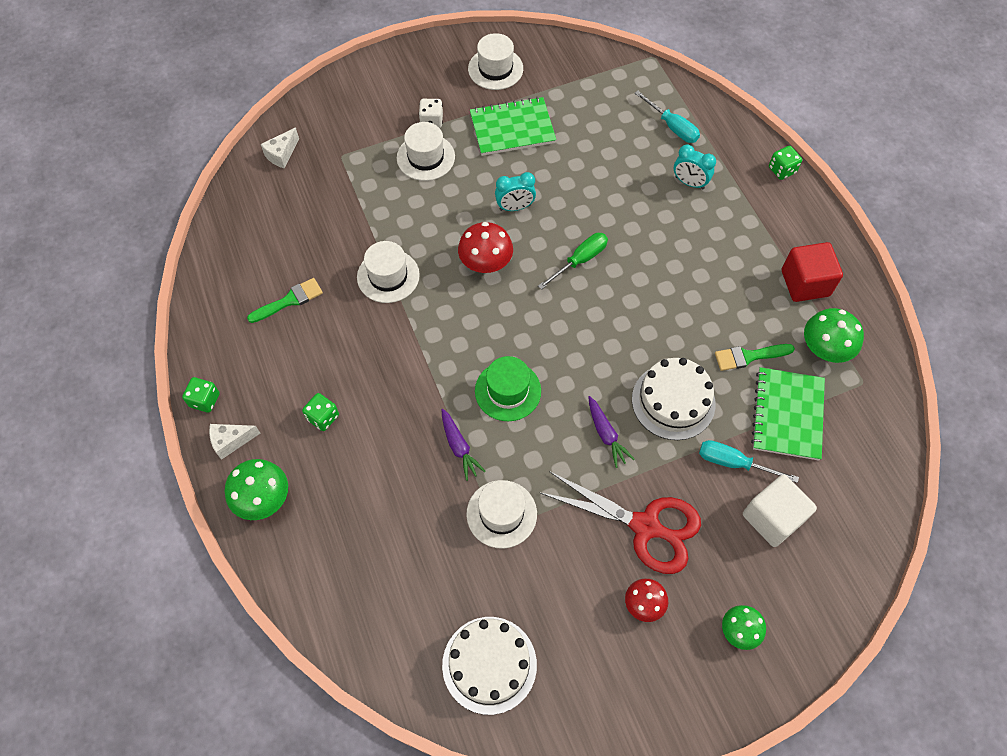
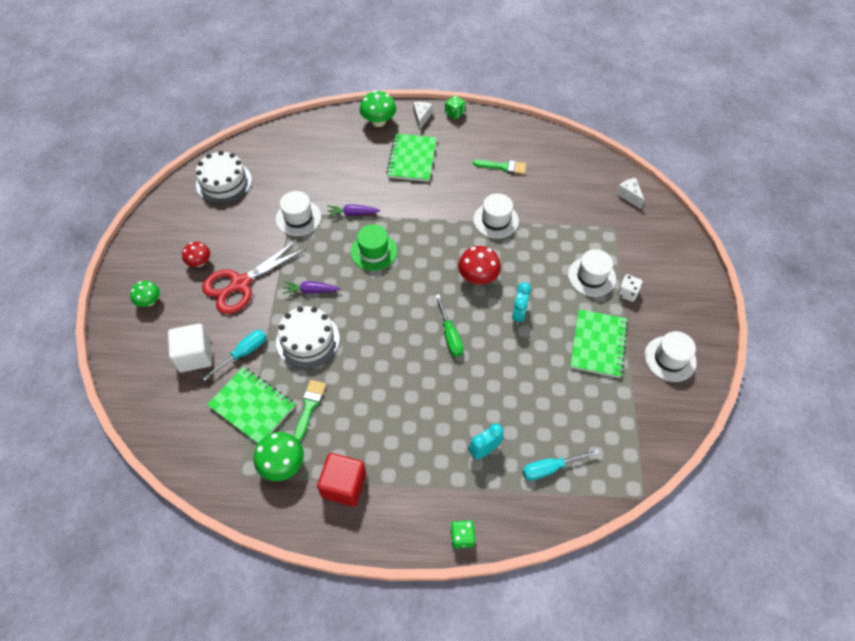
camera: 115 degrees right, 5 degrees down
green brush [247,278,323,323] -> green brush turned 75 degrees counterclockwise [473,160,526,174]
green dice [302,393,339,431] -> green notebook [386,134,436,182]

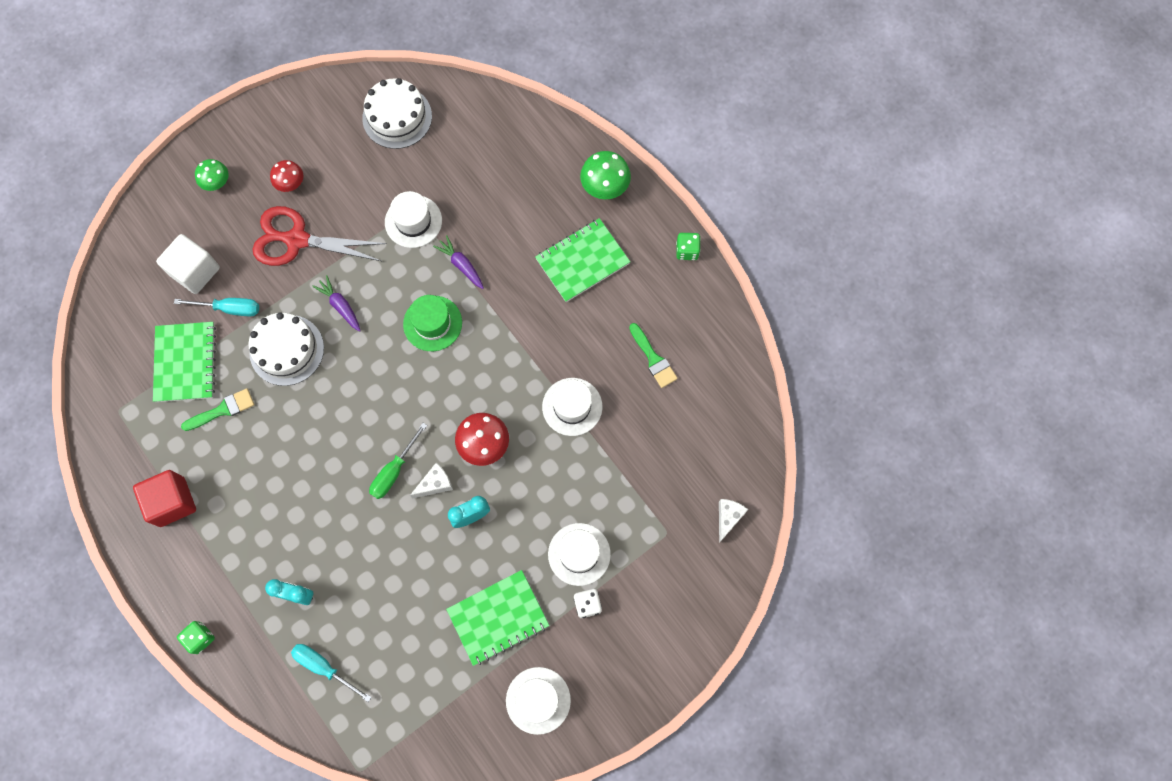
camera: 50 degrees right, 15 degrees up
green mushroom [254,432,304,481] -> none
white cheese [413,102,432,131] -> white cheese moved to [410,463,453,498]

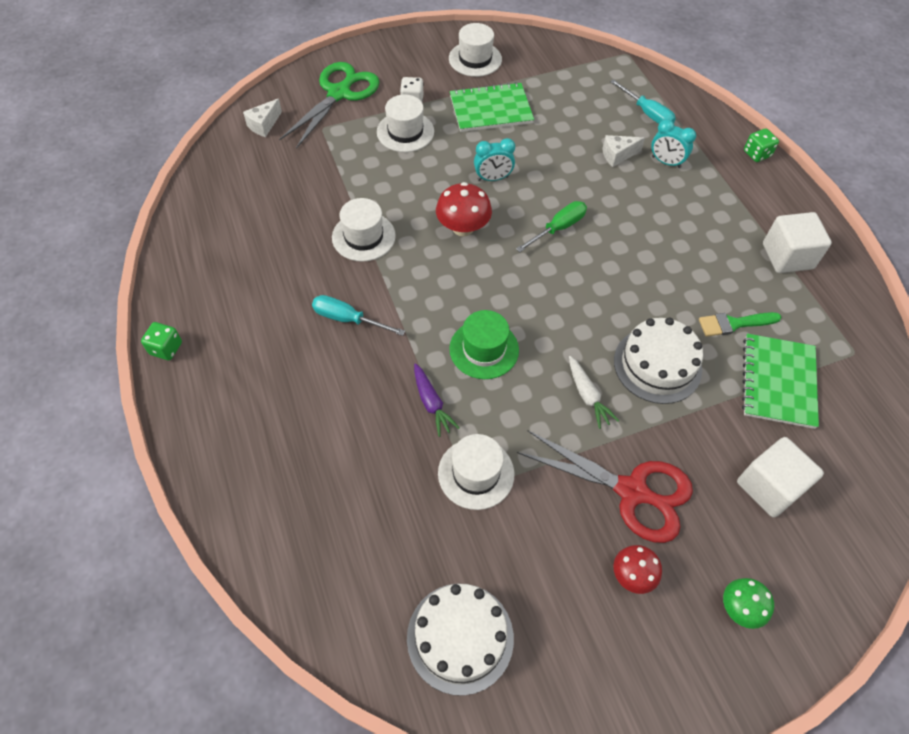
camera: 165 degrees left, 15 degrees down
red cube [133,470,196,527] -> white cube [763,212,832,273]
turquoise screwdriver [174,298,259,317] -> turquoise screwdriver moved to [312,295,405,336]
purple carrot [312,275,361,332] -> white carrot [569,356,619,429]
white cheese [410,463,453,498] -> white cheese moved to [602,135,645,167]
green notebook [535,218,630,302] -> none
green mushroom [580,151,631,199] -> none
green brush [629,323,678,388] -> none
none -> green scissors [279,62,379,149]

